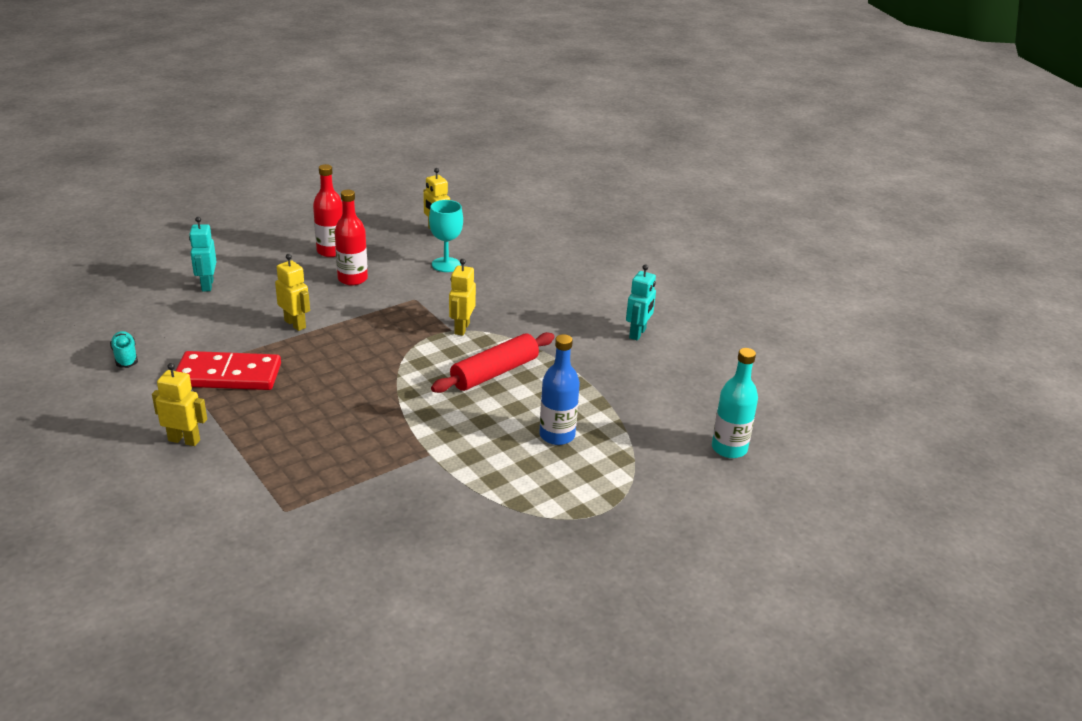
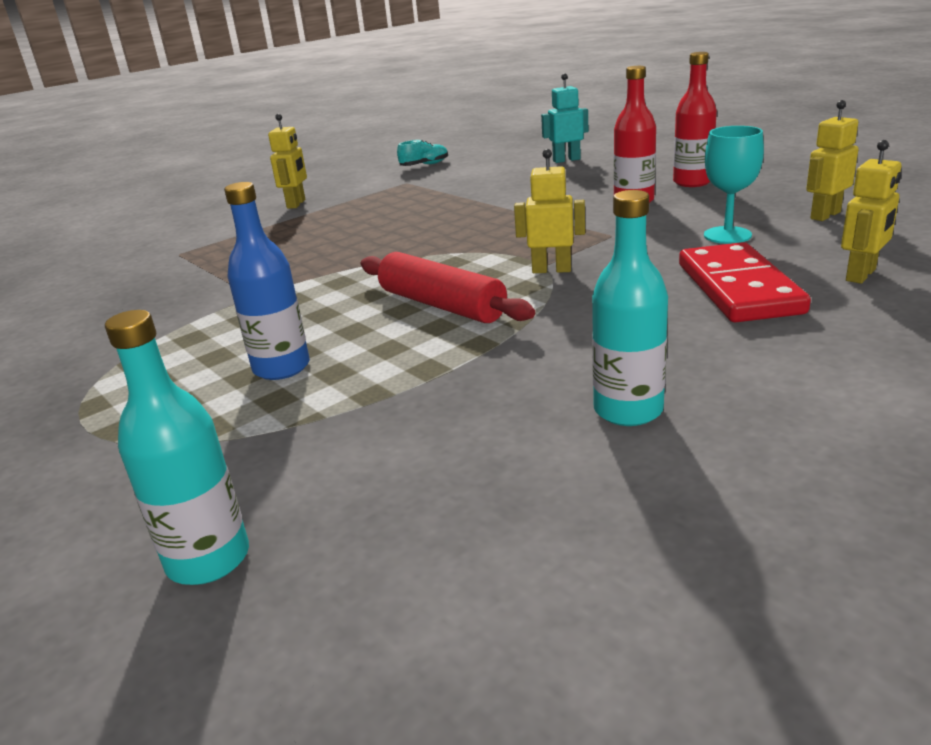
camera: 90 degrees right, 5 degrees down
red domino [176,351,281,390] -> red domino moved to [679,242,811,323]
yellow robot [275,254,310,331] -> yellow robot moved to [841,140,901,284]
turquoise robot [626,264,656,341] -> turquoise bottle [592,190,668,426]

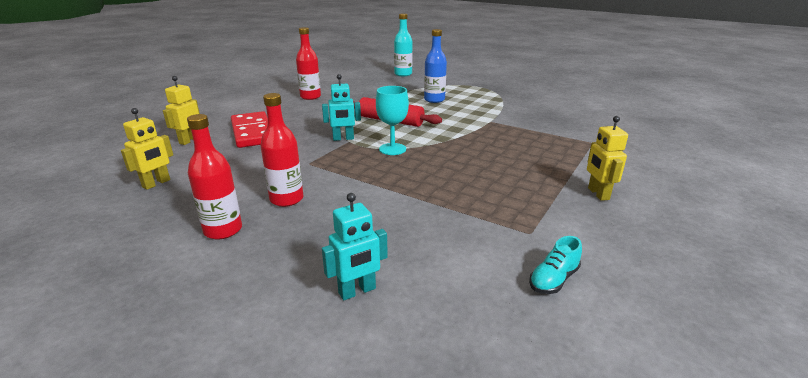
camera: 160 degrees right, 0 degrees up
yellow robot [514,149,585,273] -> turquoise robot [322,74,361,141]
turquoise bottle [592,190,668,426] -> red bottle [296,27,321,100]
turquoise goblet [704,126,764,244] -> turquoise goblet moved to [376,86,409,155]

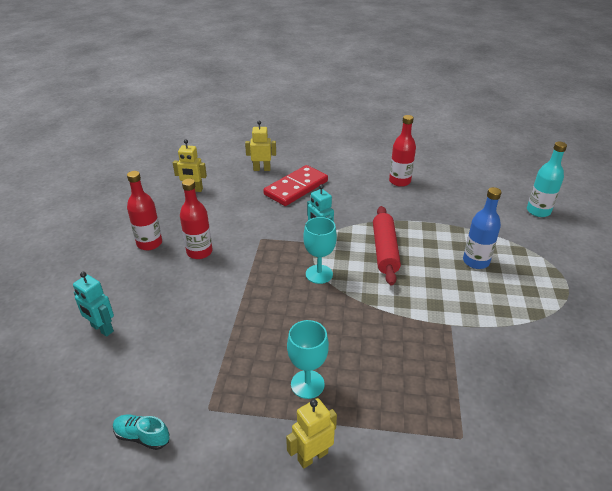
camera: 65 degrees right, 10 degrees up
none -> turquoise goblet [287,320,329,399]

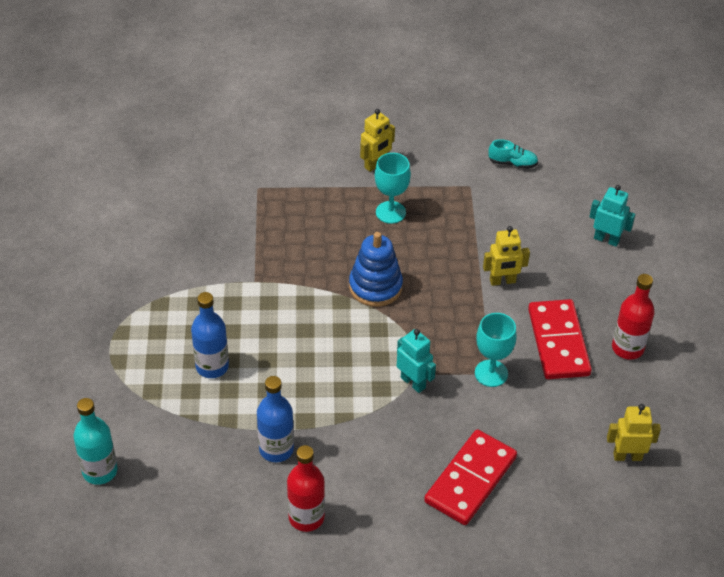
camera: 170 degrees right, 10 degrees up
red bottle [180,179,213,259] -> red domino [528,299,592,379]
yellow robot [245,121,276,171] -> yellow robot moved to [483,226,530,286]
turquoise goblet [303,217,337,284] -> turquoise goblet moved to [475,313,517,387]
red rolling pin [373,206,401,286] -> none
none -> blue bottle [257,376,294,462]
none -> blue stacking toy [349,232,403,307]

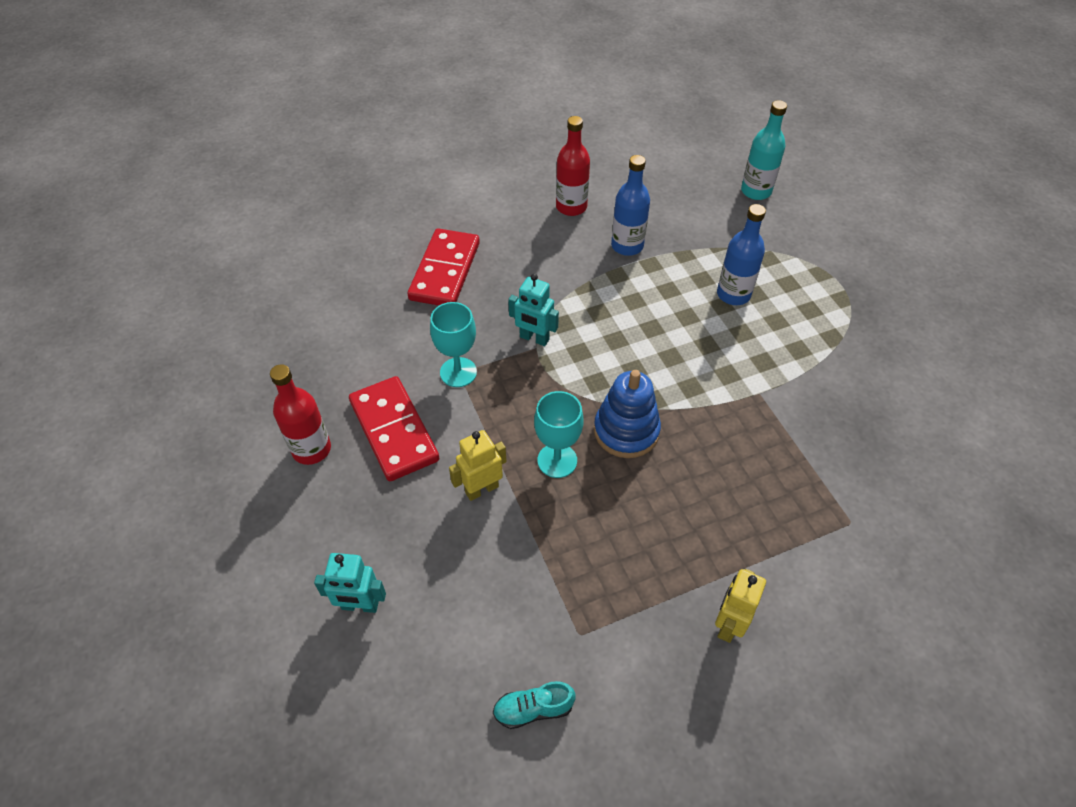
camera: 160 degrees right, 5 degrees up
turquoise goblet [375,153,411,224] -> turquoise goblet moved to [534,391,584,478]
yellow robot [607,404,661,461] -> none

